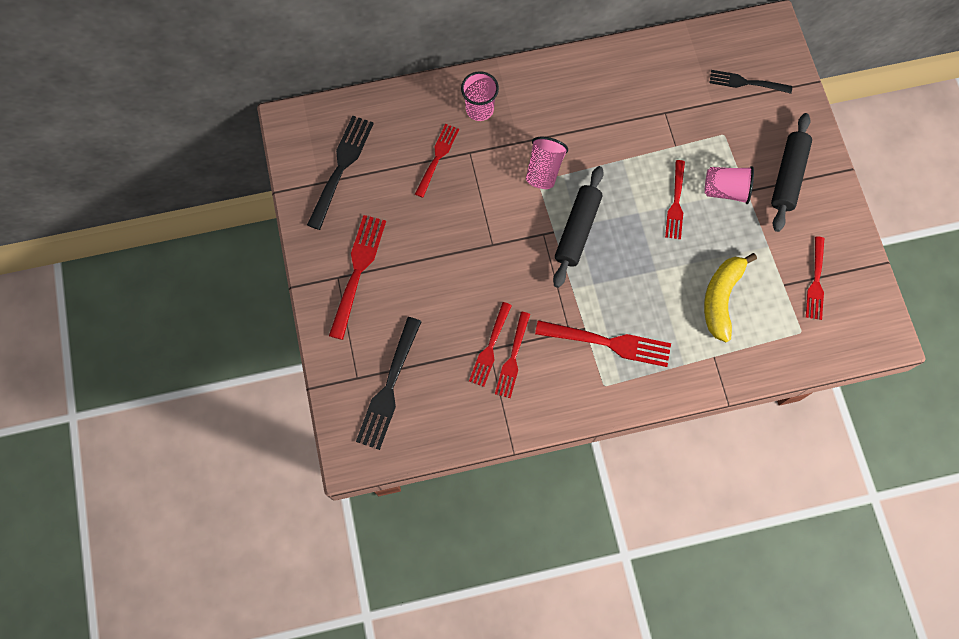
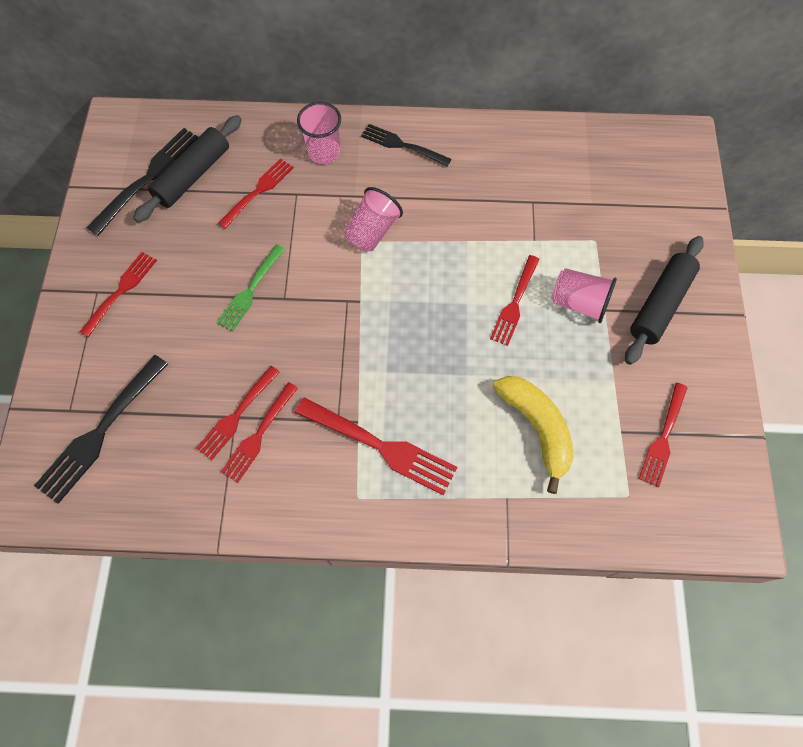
camera: 15 degrees right, 5 degrees down
red fork [329,215,386,340] -> red fork [80,252,157,337], size x0.66
black rolling pin [553,166,604,288] -> black rolling pin moved to [133,115,242,223]
yellow banana [704,253,757,342] -> yellow banana turned 120 degrees clockwise [493,376,574,494]
black fork [709,70,792,94] -> black fork moved to [361,124,451,166]
none -> green fork [216,245,285,331]

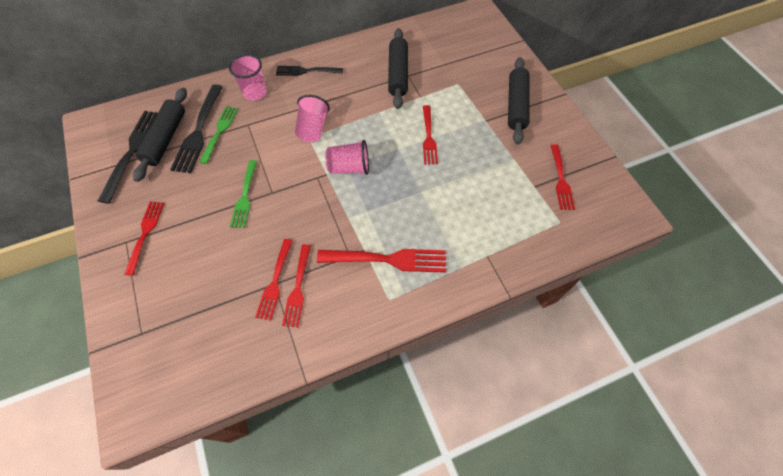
camera: 25 degrees left, 5 degrees down
black fork [34,355,168,504] -> black fork moved to [170,84,223,173]
red fork [218,158,294,229] -> green fork [200,106,238,164]
yellow banana [493,376,574,494] -> none
pink cup [551,268,617,323] -> pink cup moved to [325,140,369,175]
none -> black rolling pin [388,28,408,109]

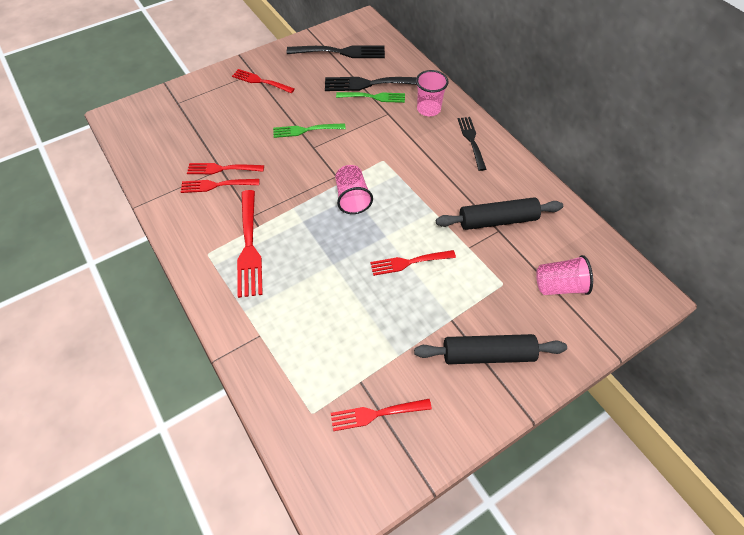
camera: 80 degrees right, 5 degrees down
red fork [124,202,164,276] -> red fork turned 150 degrees counterclockwise [232,69,295,93]
black rolling pin [133,88,187,182] -> none
pink cup [295,95,330,142] -> pink cup moved to [536,255,593,295]

